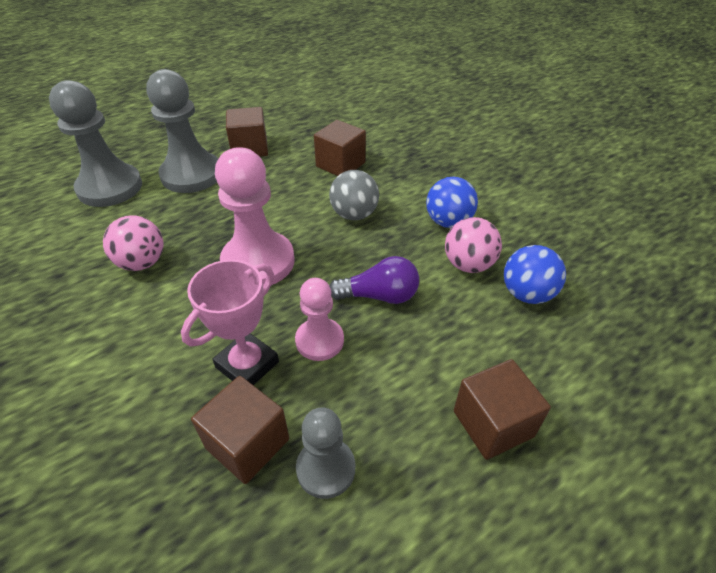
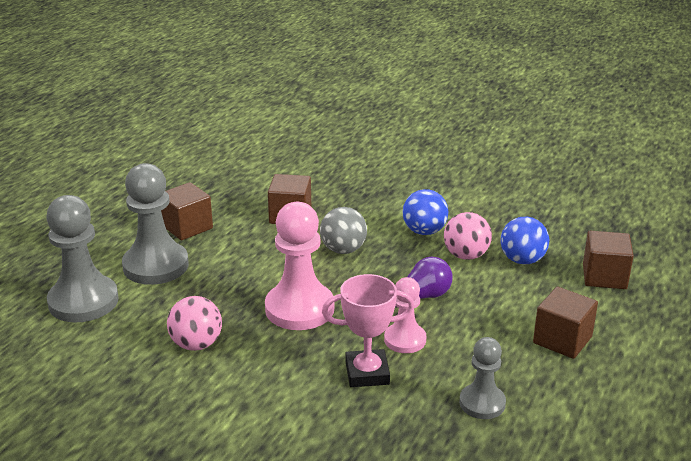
camera: 30 degrees left, 15 degrees down
pink trophy [181,260,279,385] -> pink trophy turned 75 degrees clockwise [322,274,415,387]
brown cube [191,376,289,484] -> brown cube moved to [583,231,634,289]

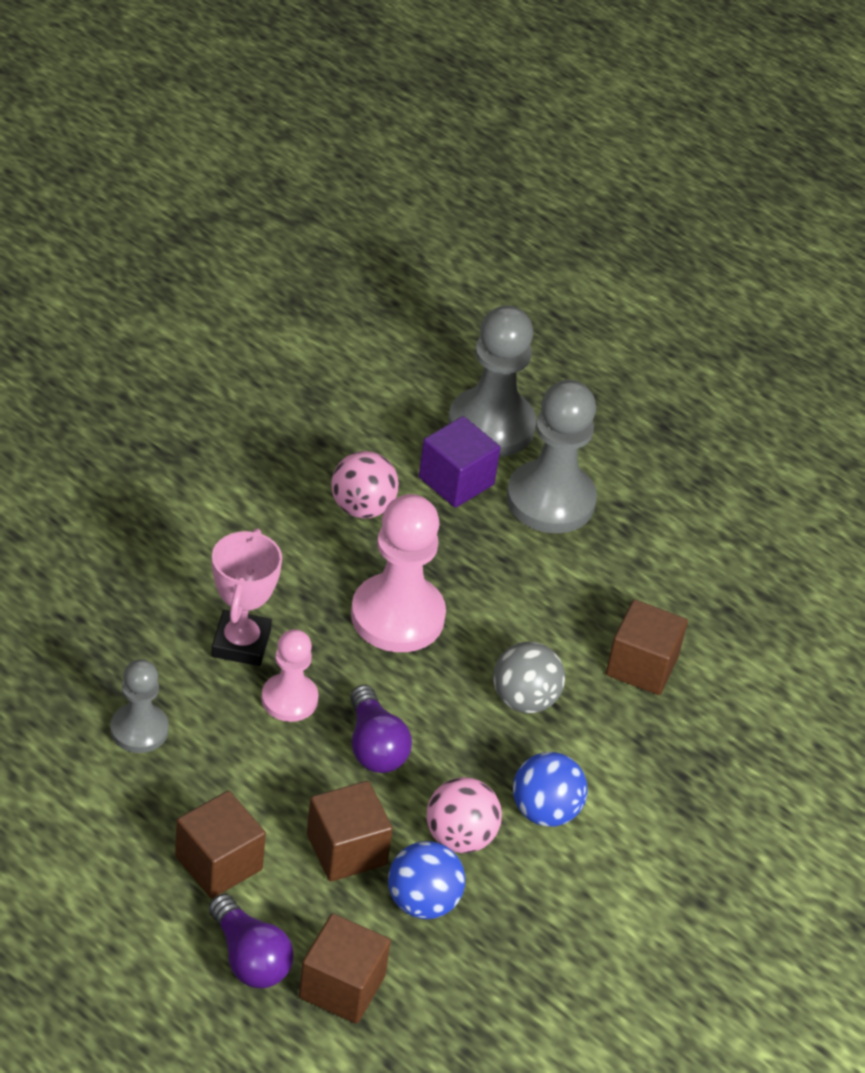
camera: 100 degrees right, 15 degrees up
brown cube [161,182,213,240] -> brown cube moved to [307,781,393,881]
none -> purple light bulb [209,894,294,988]
none -> purple cube [419,416,501,508]

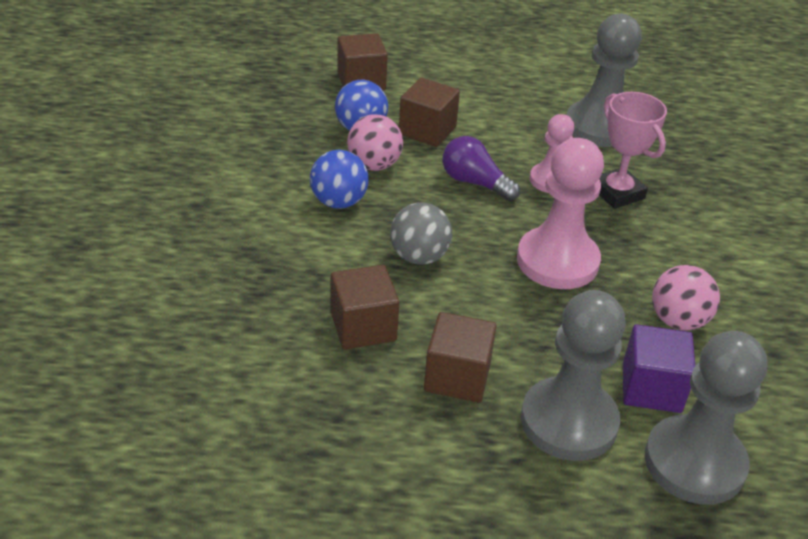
camera: 145 degrees right, 5 degrees down
grey pawn [110,659,169,753] -> grey pawn [567,14,642,147], size x1.72
brown cube [175,791,266,898] -> brown cube moved to [424,312,496,403]
purple light bulb [209,894,294,988] -> none

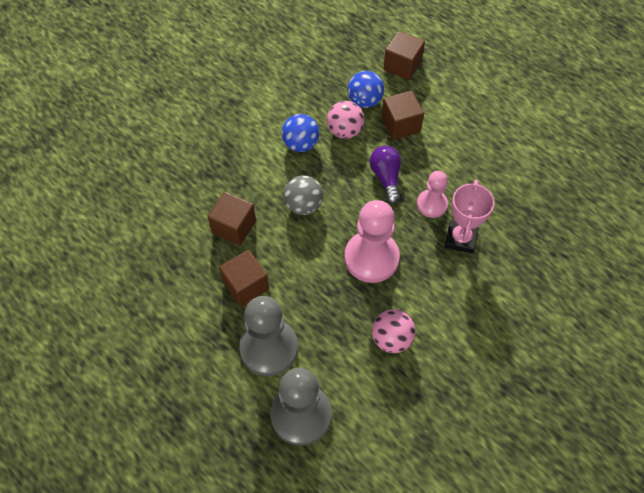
camera: 45 degrees right, 20 degrees up
grey pawn [567,14,642,147] -> none
purple cube [623,324,695,413] -> none

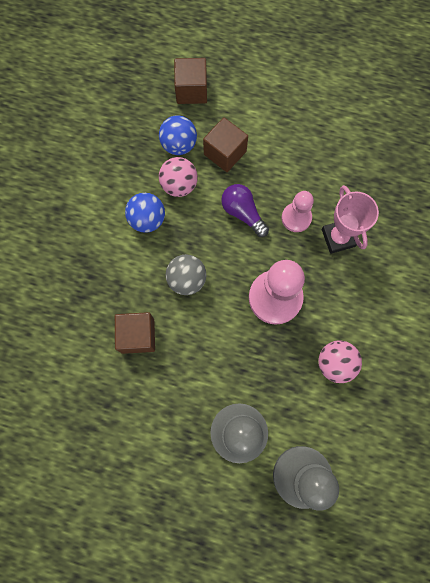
camera: 30 degrees left, 15 degrees up
brown cube [219,250,269,307] -> none

